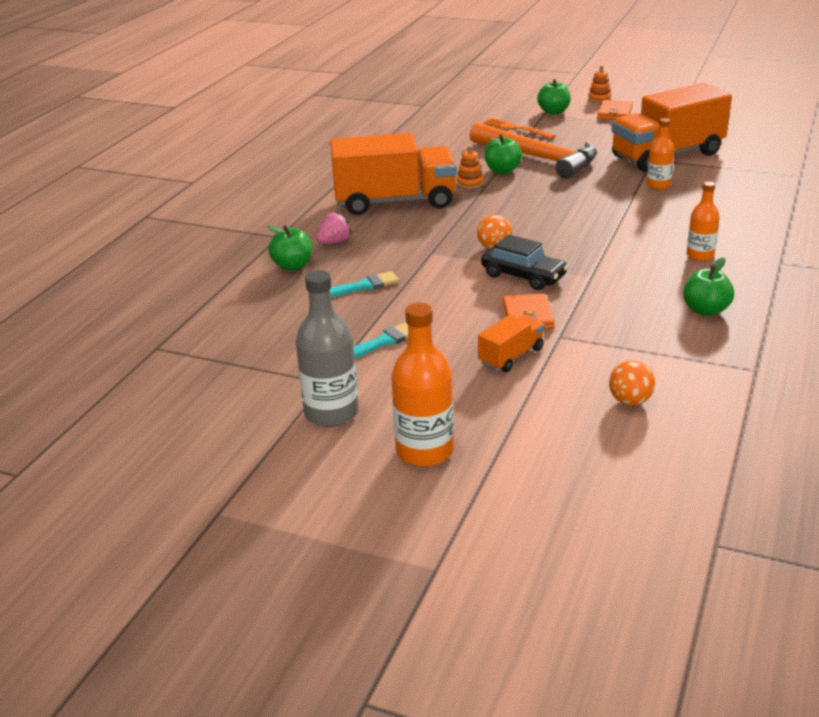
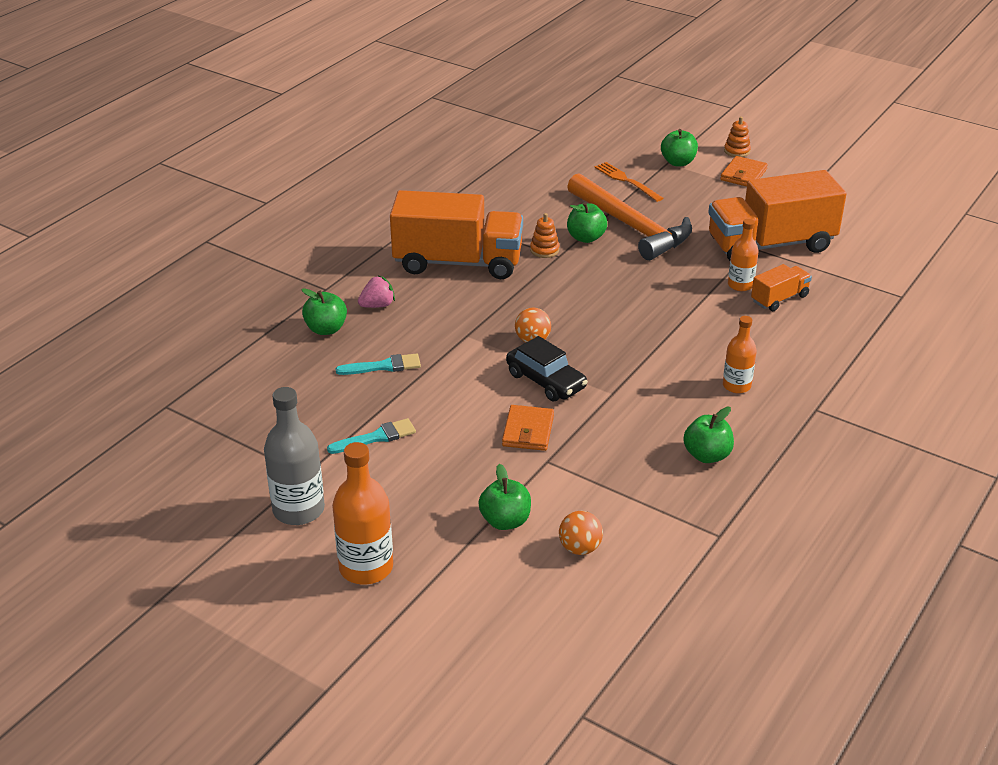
camera: 10 degrees right, 5 degrees up
orange truck [478,315,544,372] -> orange truck moved to [751,264,812,311]
none -> green apple [478,464,531,530]

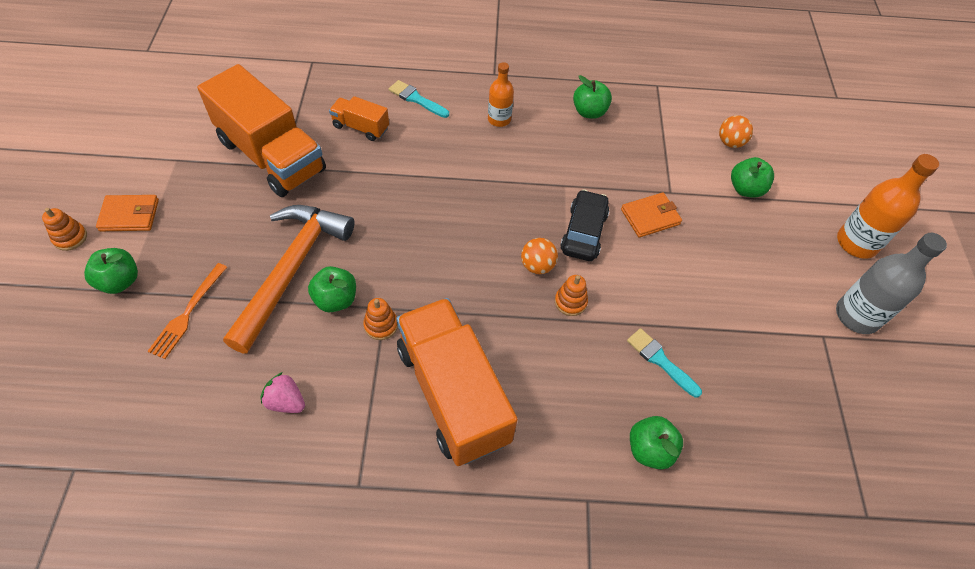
camera: 125 degrees left, 20 degrees up
turquoise brush [327,418,416,454] -> turquoise brush moved to [389,80,449,118]
pink strawberry [358,276,395,308] -> pink strawberry moved to [260,372,305,413]
orange bottle [728,219,759,291] -> none
none -> orange stacking toy [555,275,588,316]

